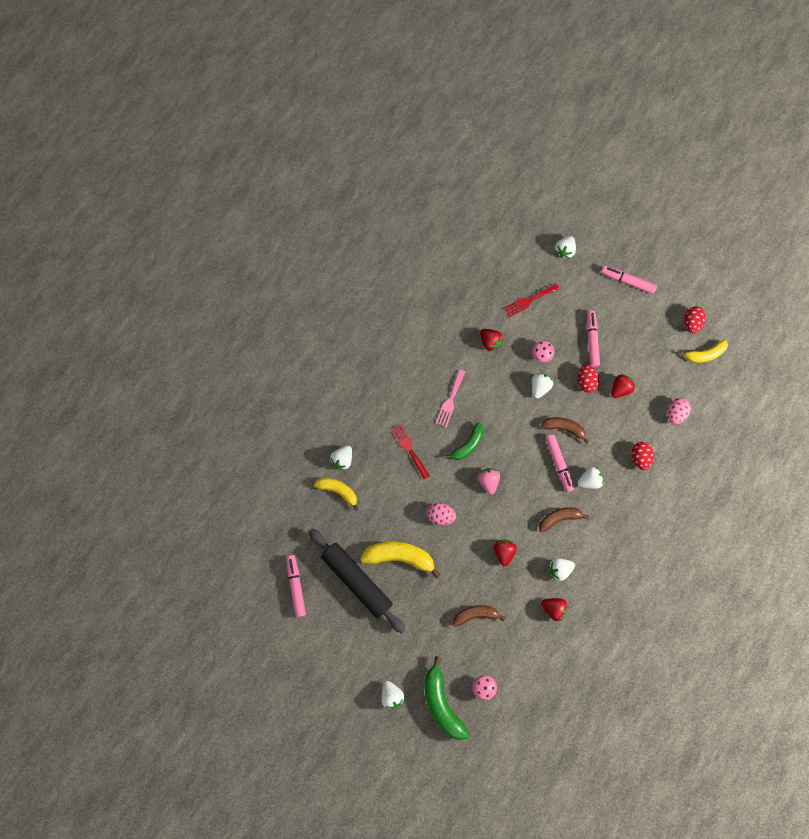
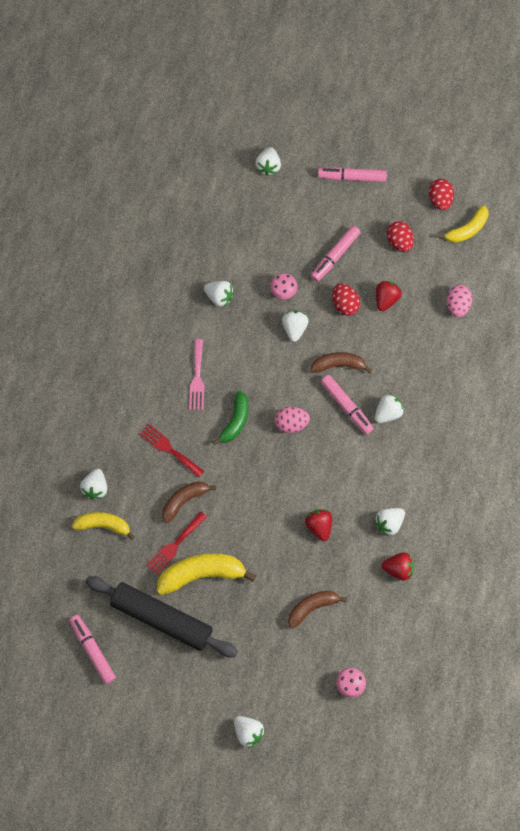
camera: 20 degrees left, 5 degrees down
green banana [424,656,469,740] -> none
pink egg [427,503,456,525] -> pink egg moved to [275,407,310,433]
pink strawberry [478,468,500,495] -> none
red strawberry [480,329,503,352] -> white strawberry [204,281,234,307]
red fork [504,283,559,317] -> red fork moved to [146,511,207,575]
brown banana [539,507,589,532] -> brown banana moved to [162,481,216,523]
pink marker [587,310,600,367] -> pink marker turned 120 degrees counterclockwise [311,226,361,282]
red egg [631,442,654,470] -> red egg moved to [387,221,414,252]

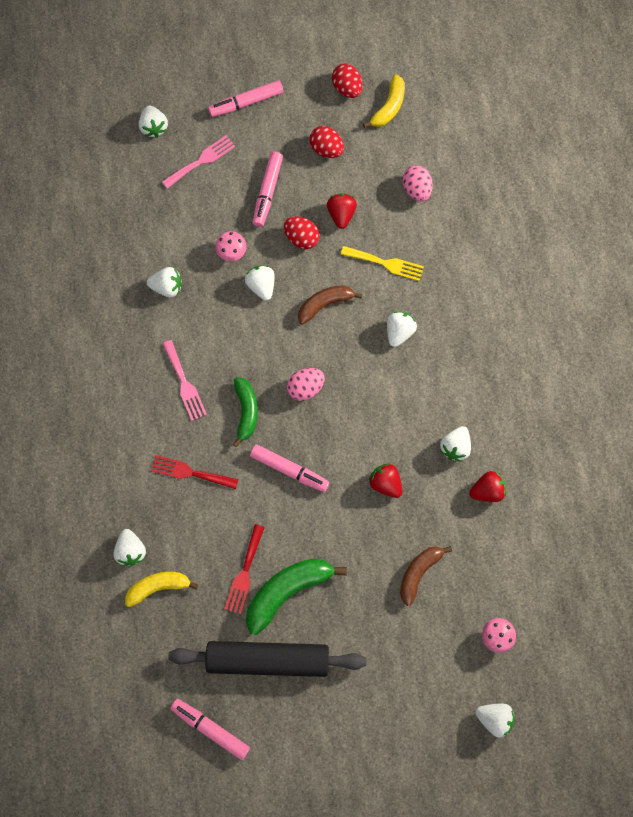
camera: 25 degrees left, 5 degrees up
yellow banana [157,554,256,595] -> green banana [246,558,347,635]
brown banana [162,481,216,523] -> none
white strawberry [234,716,265,748] -> white strawberry moved to [476,704,515,737]
pink marker [321,375,374,435] -> pink marker moved to [250,445,330,492]
none -> pink fork [162,135,235,189]
none -> yellow fork [341,246,424,281]

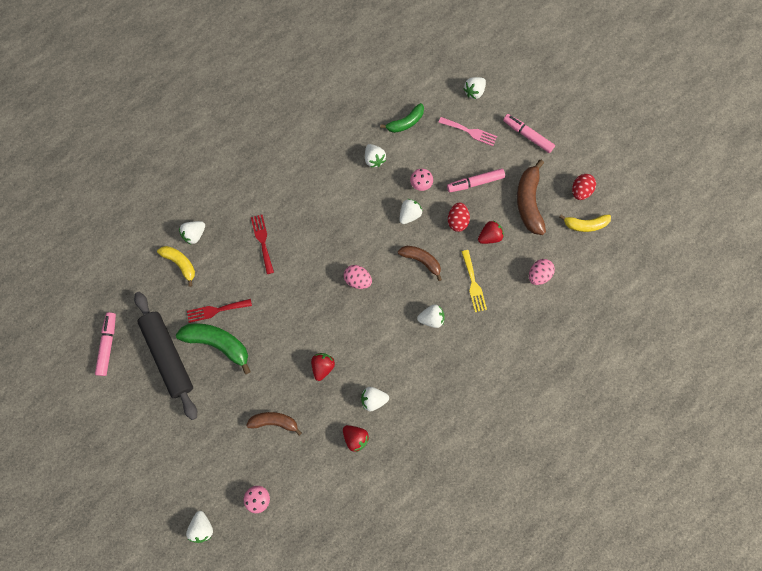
camera: 60 degrees right, 0 degrees up
pink fork [163,340,207,421] -> none
green banana [233,377,258,447] -> green banana moved to [380,103,424,133]
pink marker [250,445,330,492] -> none
red egg [309,126,344,158] -> brown banana [517,160,546,235]

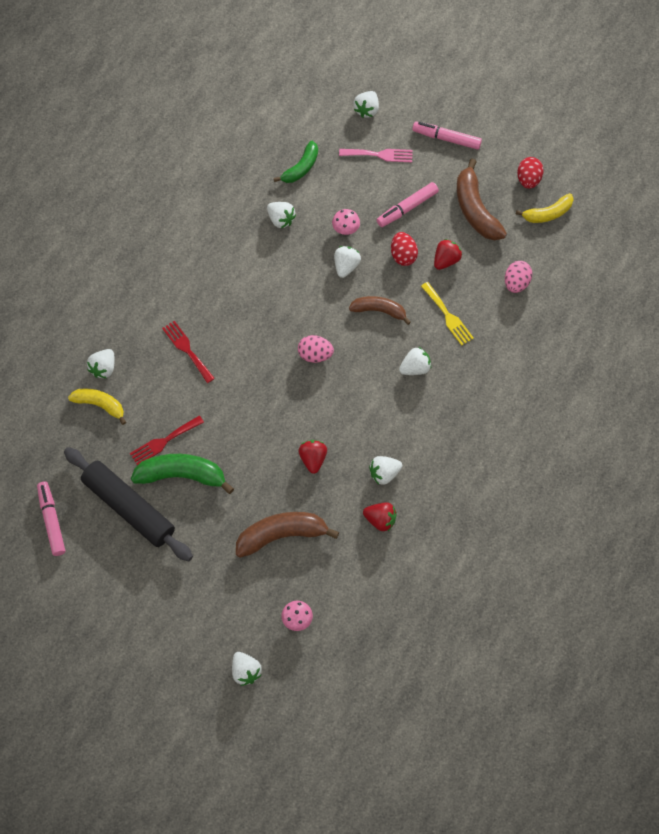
camera: 20 degrees left, 10 degrees down
brown banana [246,412,302,436] -> brown banana [236,512,339,558], size x1.55

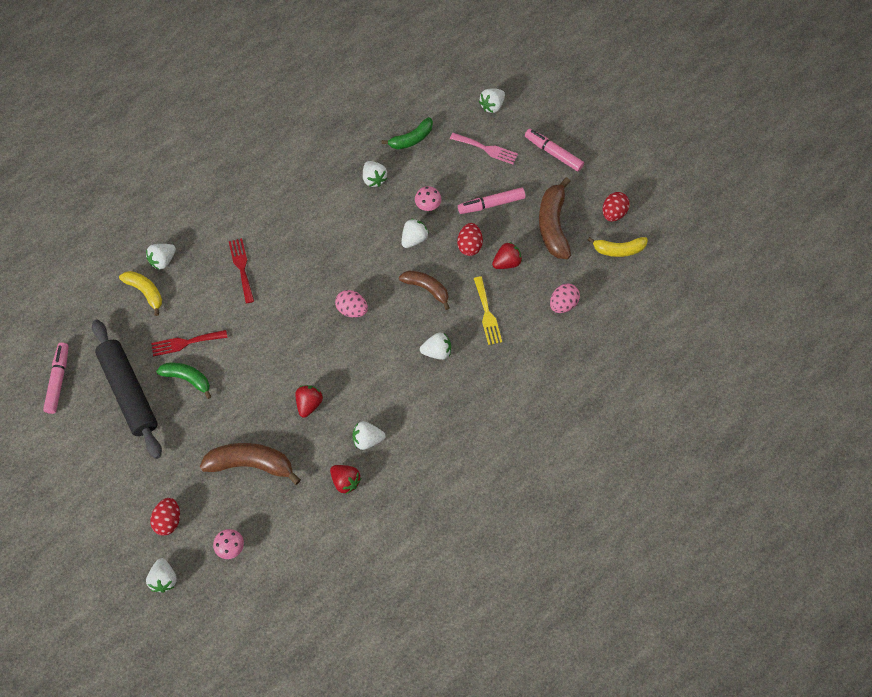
camera: 20 degrees right, 0 degrees up
green banana [131,454,234,494] -> green banana [156,362,212,399], size x0.64
none -> red egg [150,498,180,536]

